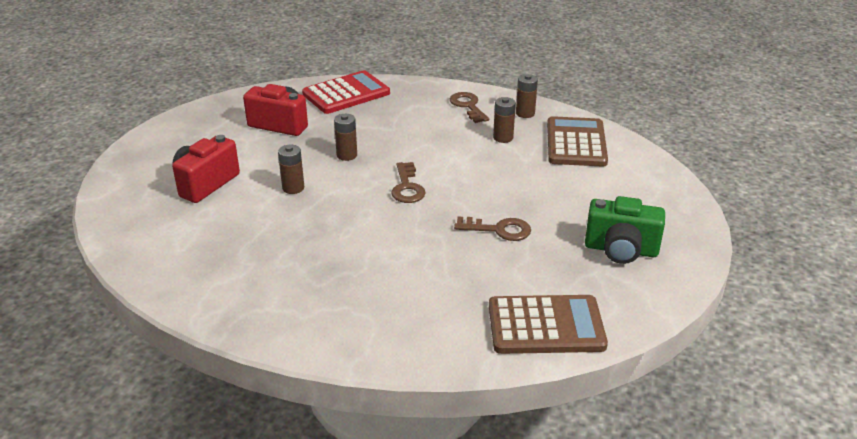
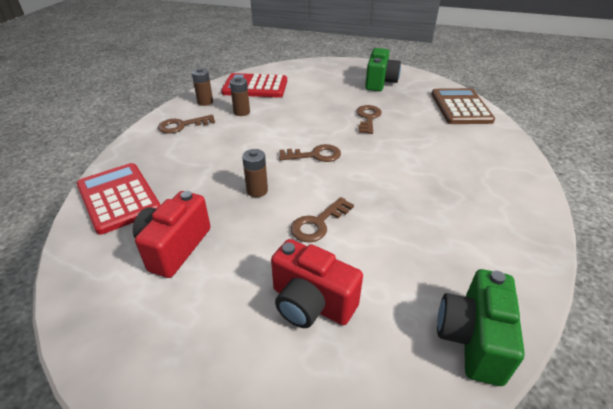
camera: 90 degrees left, 5 degrees up
brown battery [278,144,304,194] -> brown key [291,197,354,242]
brown calculator [547,116,608,167] -> red calculator [221,73,287,98]
none -> green camera [437,269,525,386]

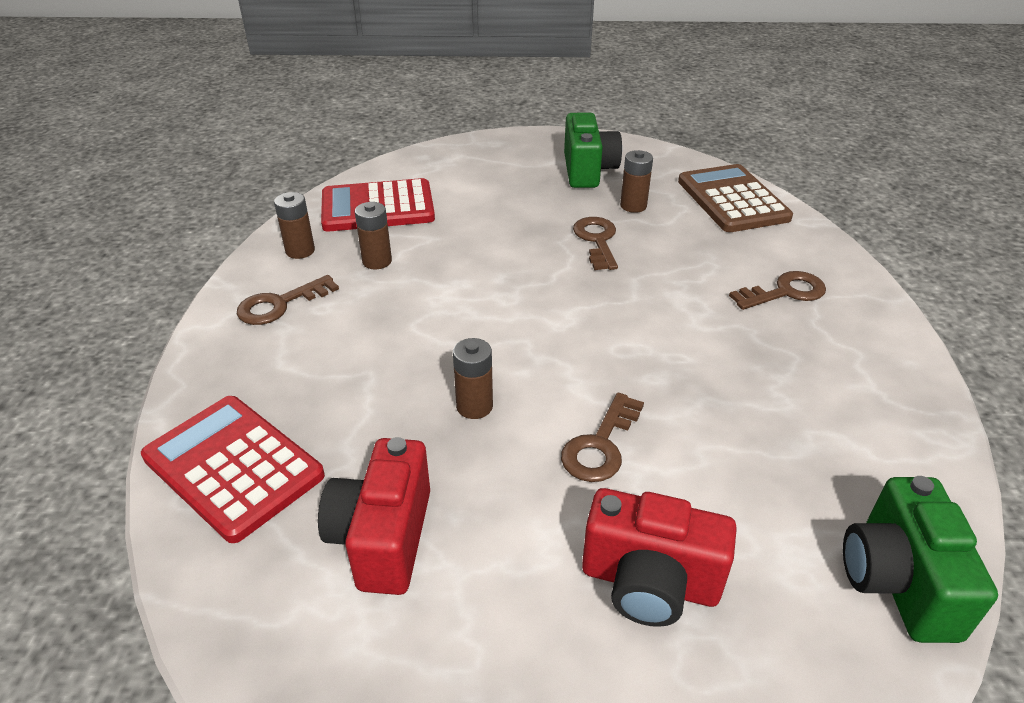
camera: 15 degrees left, 0 degrees up
brown key [279,144,341,162] -> brown key moved to [729,271,826,310]
none -> brown battery [620,150,653,213]

